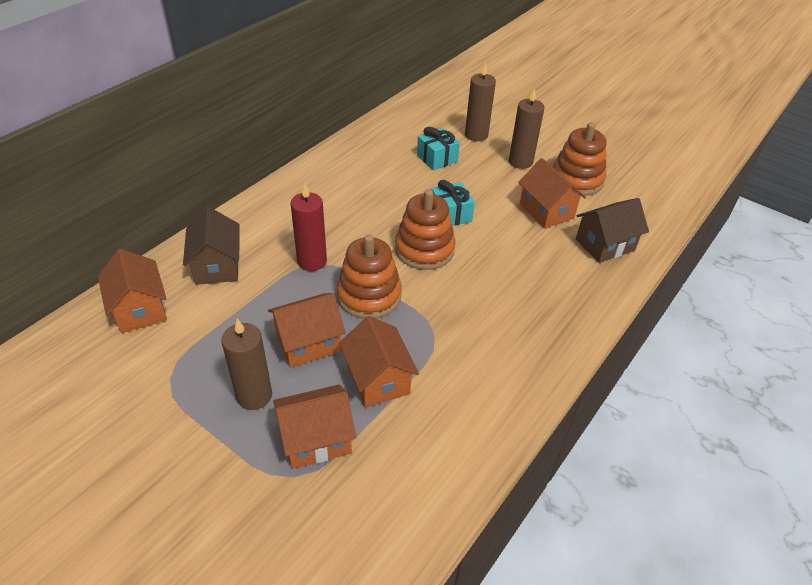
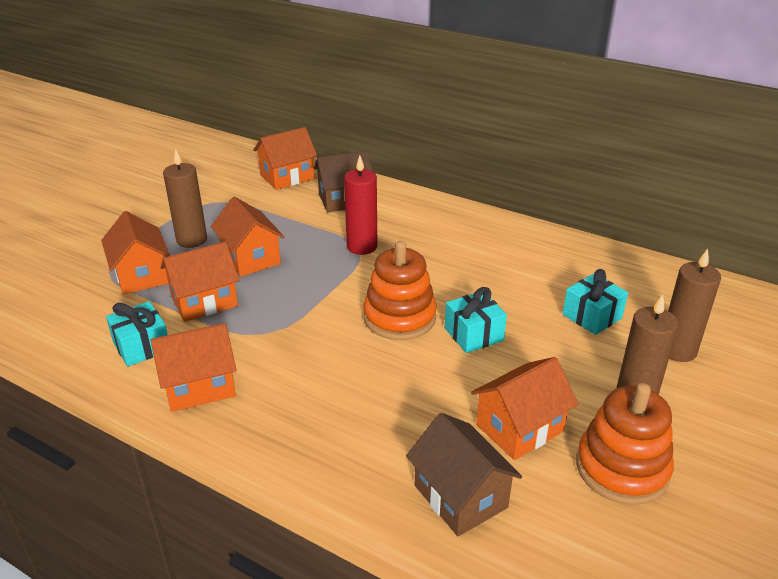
camera: 85 degrees right, 10 degrees down
orange stacking toy [337,234,402,319] -> none
none -> turquoise gift [106,301,168,367]
none -> orange house [151,323,237,412]

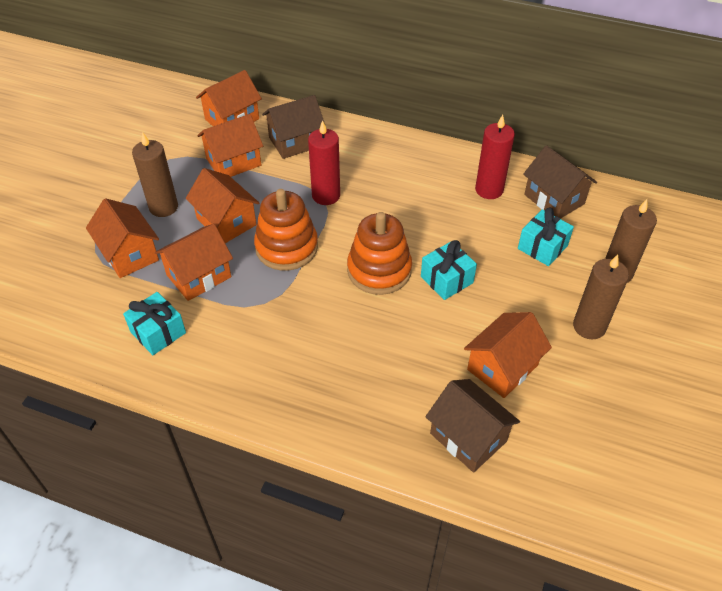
camera: 10 degrees left, 15 degrees up
orange house [151,323,237,412] -> orange house moved to [197,114,263,177]
orange stacking toy [576,383,674,505] -> orange stacking toy moved to [254,189,318,270]
none -> red candle [475,115,515,199]
none -> brown house [523,145,597,218]

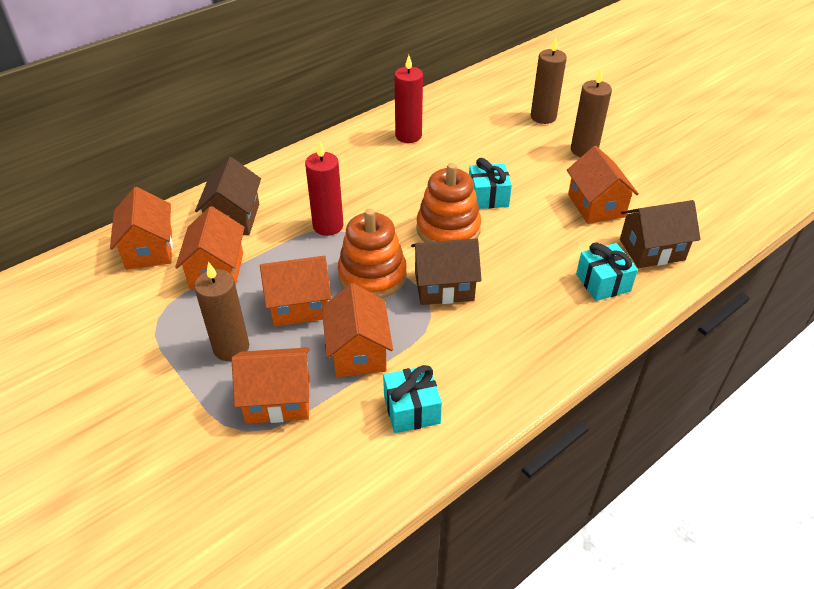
camera: 60 degrees left, 5 degrees down
turquoise gift [518,208,574,266] -> turquoise gift moved to [576,243,638,301]
brown house [523,145,597,218] -> brown house moved to [411,238,482,305]

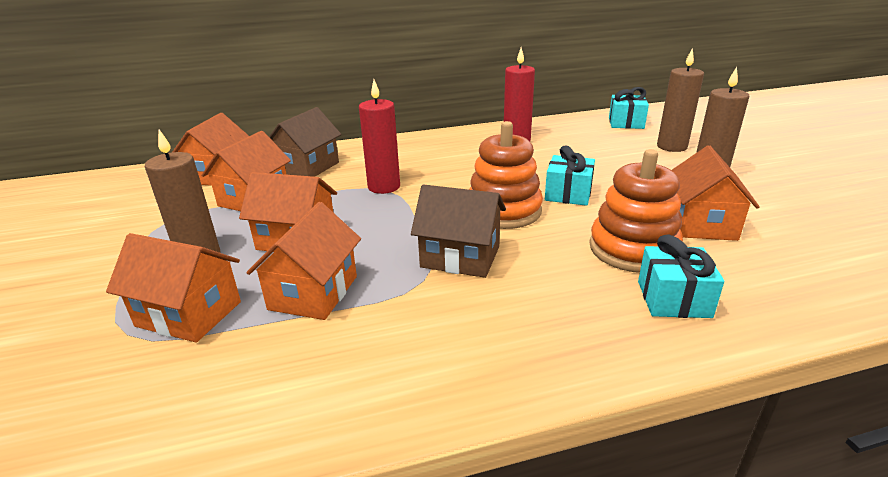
camera: 25 degrees right, 15 degrees down
orange stacking toy [337,209,407,298] -> orange stacking toy moved to [590,149,683,273]
turquoise gift [383,365,442,433] -> turquoise gift moved to [609,87,649,129]
brown house [620,200,701,268] -> none

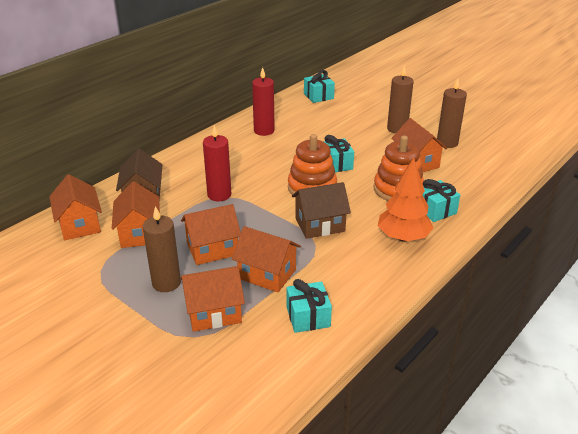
camera: 35 degrees left, 5 degrees up
orange house [247,202,361,320] -> orange house turned 45 degrees counterclockwise [232,226,301,292]
brown candle [657,48,704,152] -> brown candle moved to [437,78,467,148]
none -> turquoise gift [287,279,332,333]
none -> orange tree [378,158,433,242]

